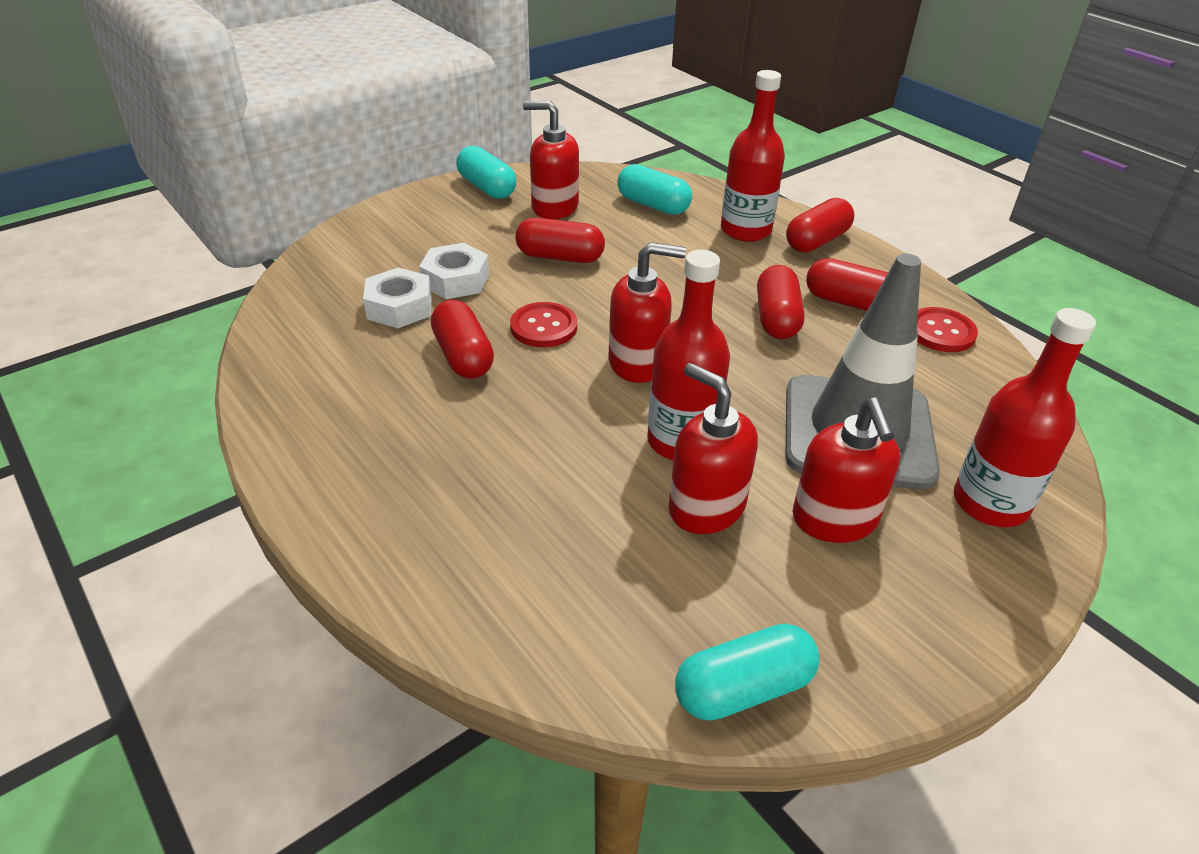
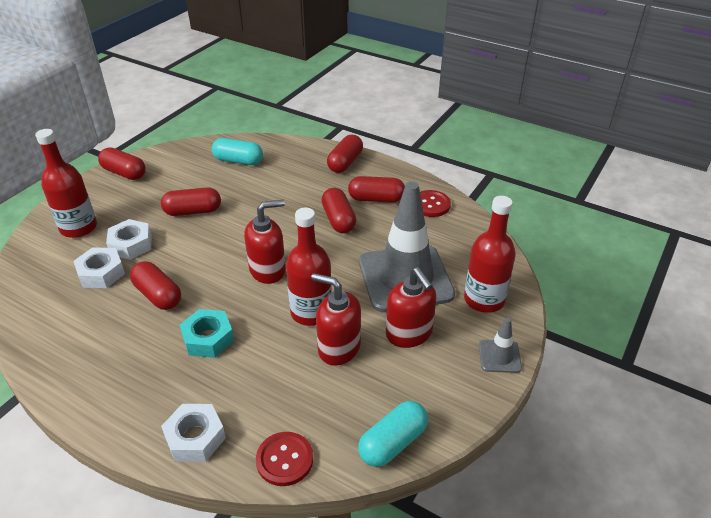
camera: 20 degrees left, 0 degrees up
turquoise capsule [456,146,517,199] -> red capsule [98,147,146,180]
red button [510,302,577,347] -> red button moved to [256,432,313,486]
red soap dispenser [523,101,579,219] -> none
red bottle [721,70,785,242] -> red bottle moved to [35,129,97,238]
none -> white nut [161,404,226,462]
none -> turquoise nut [180,309,234,358]
none -> grey traffic cone [479,317,522,373]

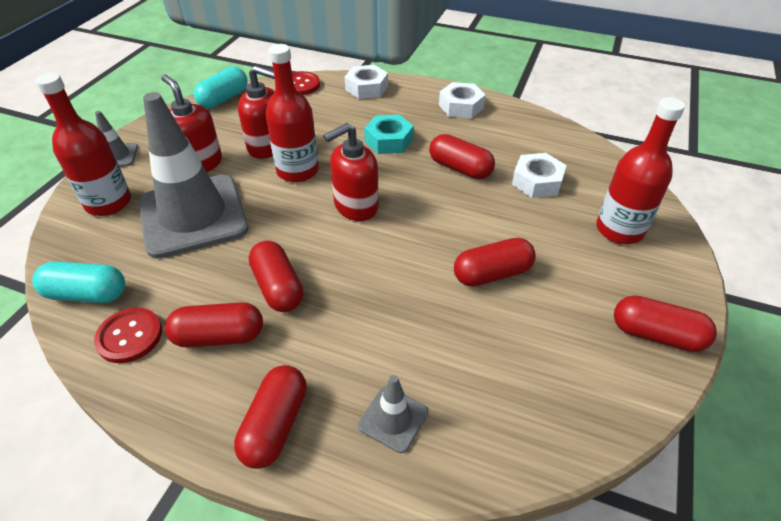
camera: 170 degrees right, 5 degrees up
white nut [106,219,152,260] -> white nut moved to [439,82,486,118]
turquoise capsule [212,138,263,165] -> turquoise capsule moved to [32,261,125,303]
none -> grey traffic cone [358,375,428,453]

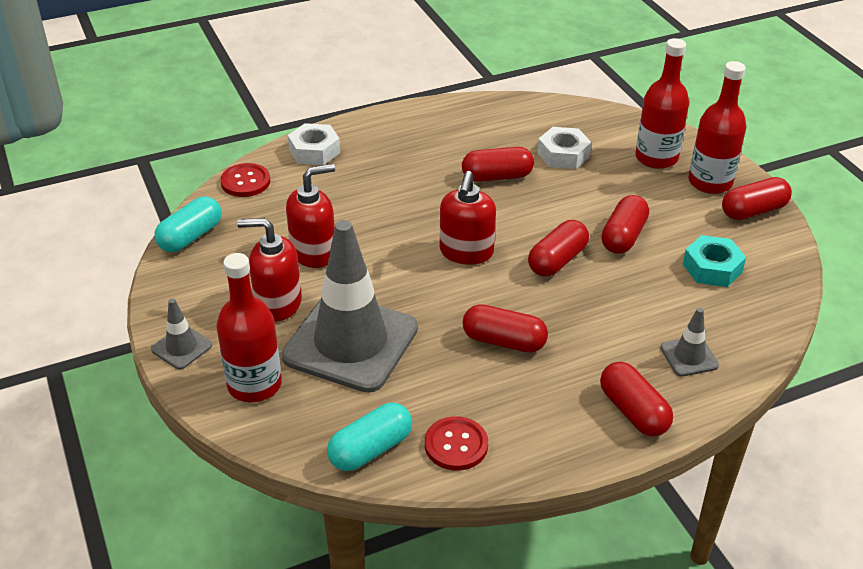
camera: 45 degrees left, 5 degrees down
red capsule [165,302,263,348] -> red capsule moved to [528,220,589,277]
turquoise capsule [194,67,247,108] -> turquoise capsule turned 45 degrees clockwise [154,196,221,252]
red bottle [265,44,319,182] -> red bottle moved to [689,61,746,194]
turquoise nut [364,115,414,154] -> turquoise nut moved to [683,235,746,287]
white nut [439,82,486,118] -> none

